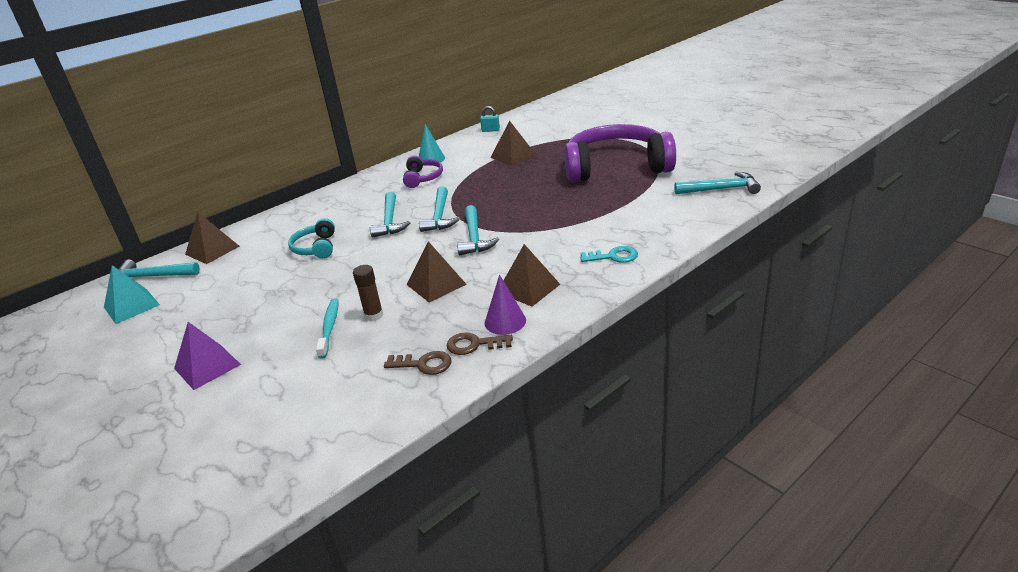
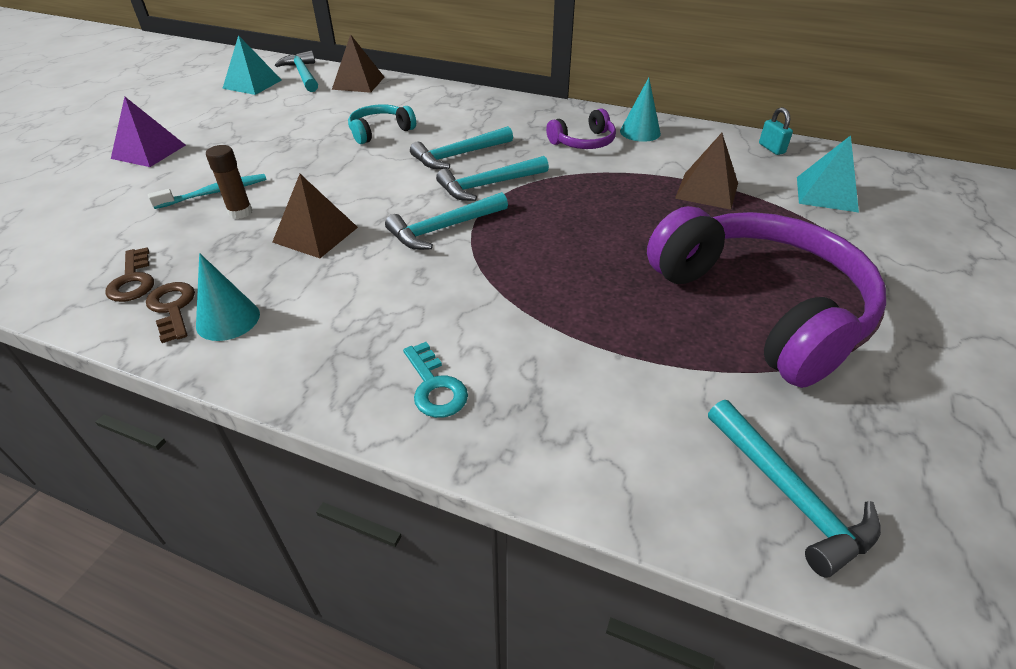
camera: 60 degrees right, 10 degrees up
purple cone [485,275,526,335] -> turquoise cone [196,253,260,341]
brown pyramid [503,244,560,307] -> none
none -> turquoise pyramid [797,135,859,213]

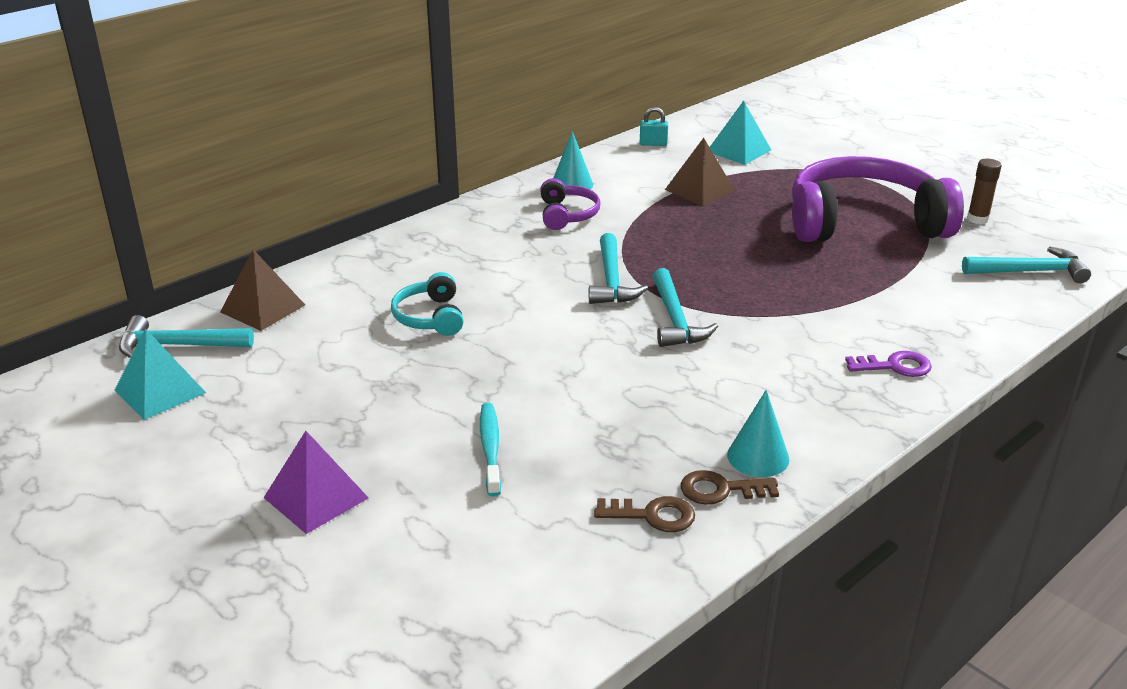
camera: 65 degrees left, 10 degrees down
brown glue stick [206,145,252,219] -> brown glue stick moved to [967,159,1002,224]
brown pyramid [273,174,358,258] -> none
turquoise key [403,342,468,418] -> purple key [845,351,932,377]
turquoise hammer [410,126,513,169] -> none

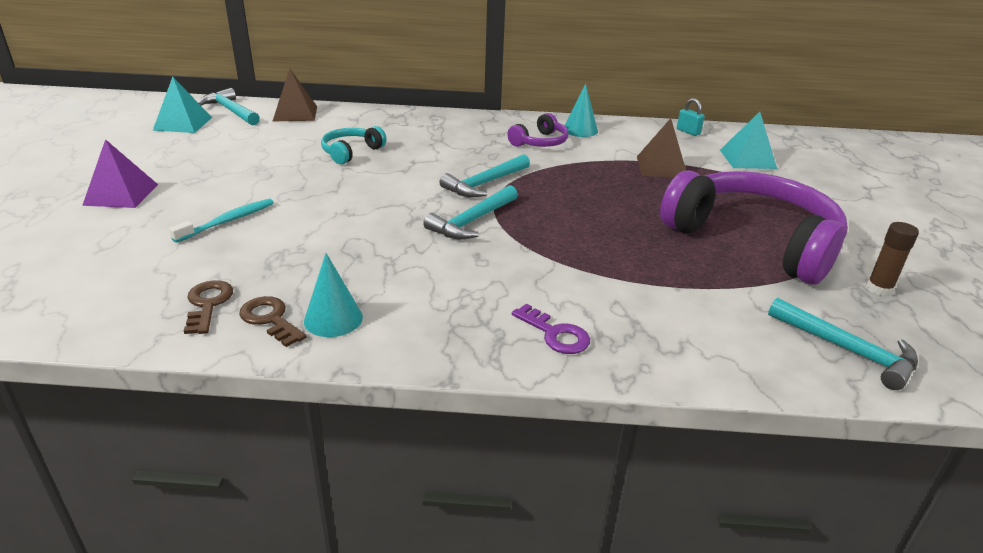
camera: 45 degrees right, 0 degrees up
brown key [594,496,695,532] -> brown key turned 150 degrees counterclockwise [184,280,233,334]

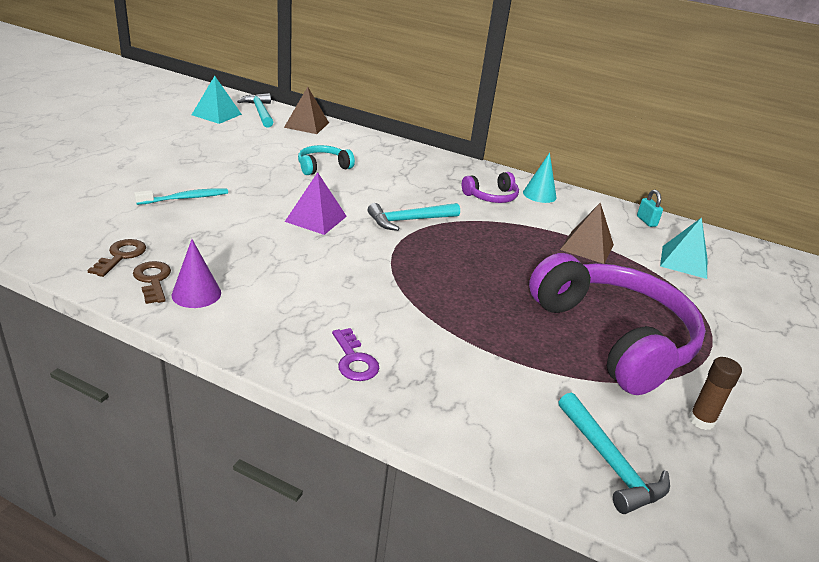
camera: 20 degrees right, 0 degrees up
purple pyramid [82,139,158,208] -> purple pyramid moved to [285,172,347,235]
turquoise cone [304,253,363,337] -> purple cone [172,239,221,308]
turquoise hammer [423,185,518,240] -> none

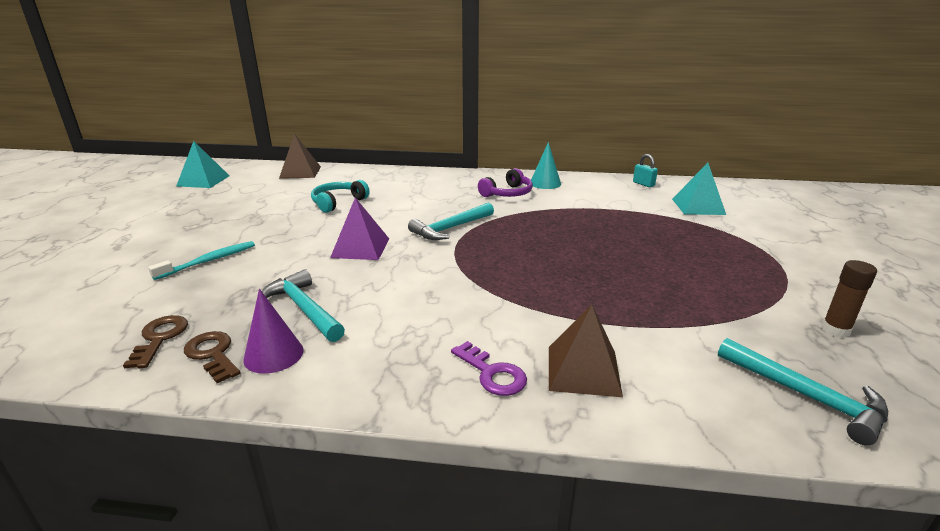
camera: 15 degrees left, 5 degrees down
turquoise hammer [237,93,273,128] -> turquoise hammer moved to [262,269,345,342]
purple headphones [529,253,706,395] -> none
brown pyramid [560,203,614,264] -> brown pyramid moved to [549,305,623,397]

